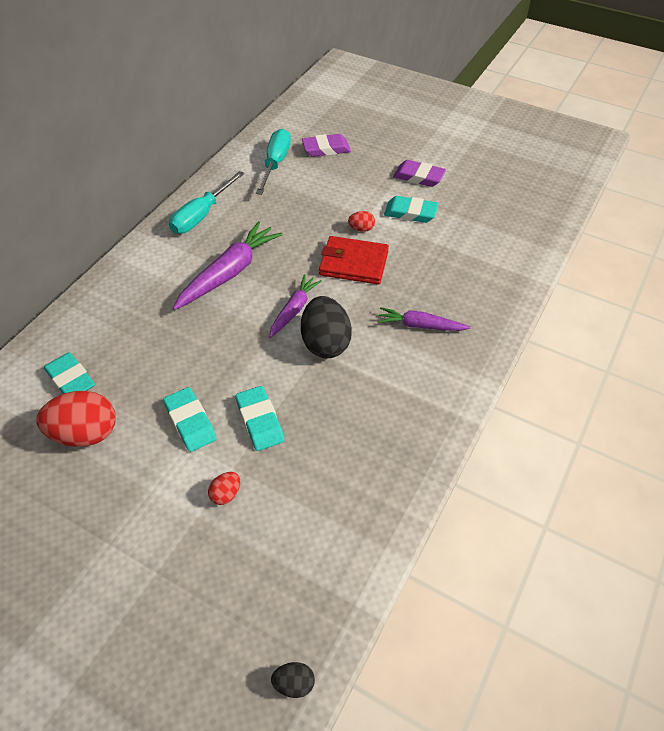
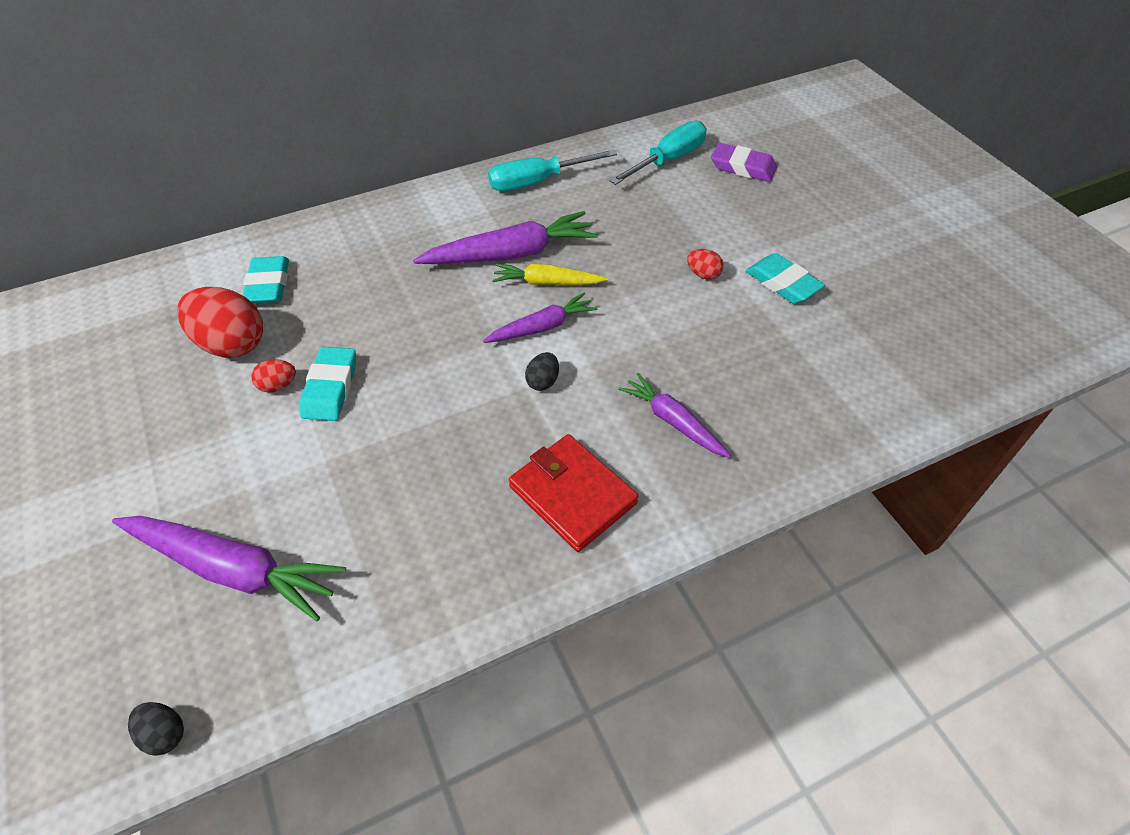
camera: 35 degrees right, 0 degrees up
red egg [208,472,240,505] -> red egg moved to [251,359,296,392]
turquoise eraser [235,386,284,451] -> none
black egg [301,296,352,358] -> black egg [525,352,559,391], size x0.47
red wallet [319,236,389,285] -> red wallet moved to [509,434,639,552]
purple eraser [393,160,446,187] -> none
none -> purple carrot [112,516,346,621]
none -> yellow carrot [492,264,608,285]

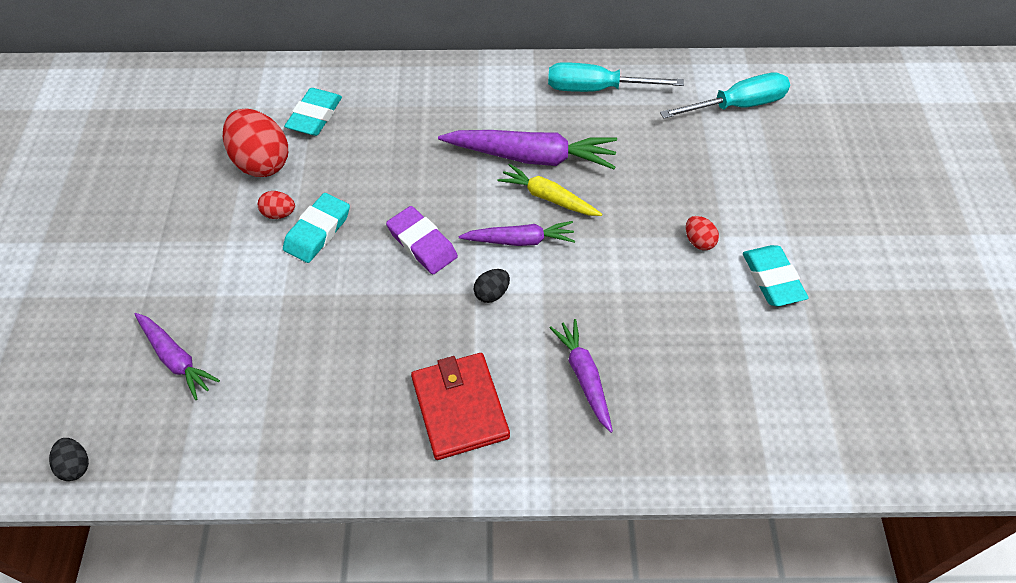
camera: 25 degrees right, 5 degrees up
purple carrot [112,516,346,621] -> purple carrot [135,313,220,400], size x0.61
purple eraser [711,143,777,182] -> purple eraser moved to [386,206,458,274]

